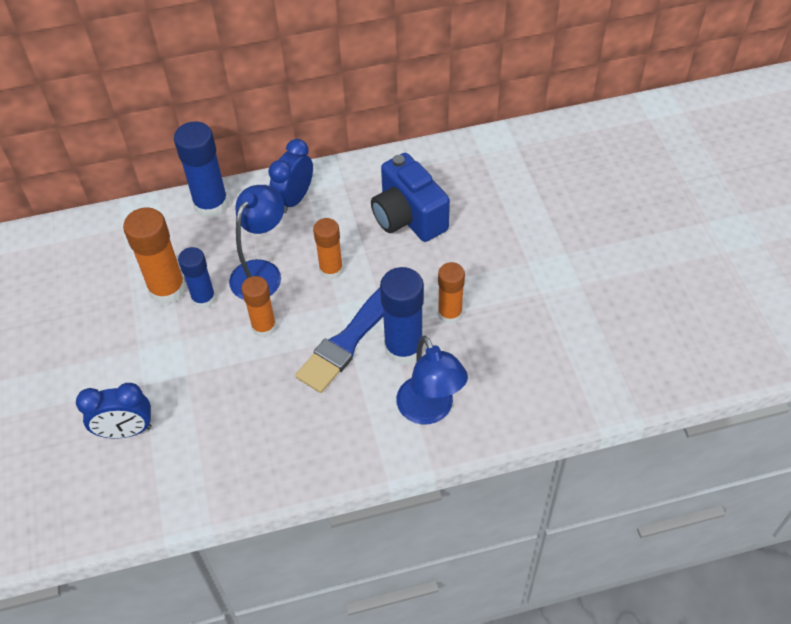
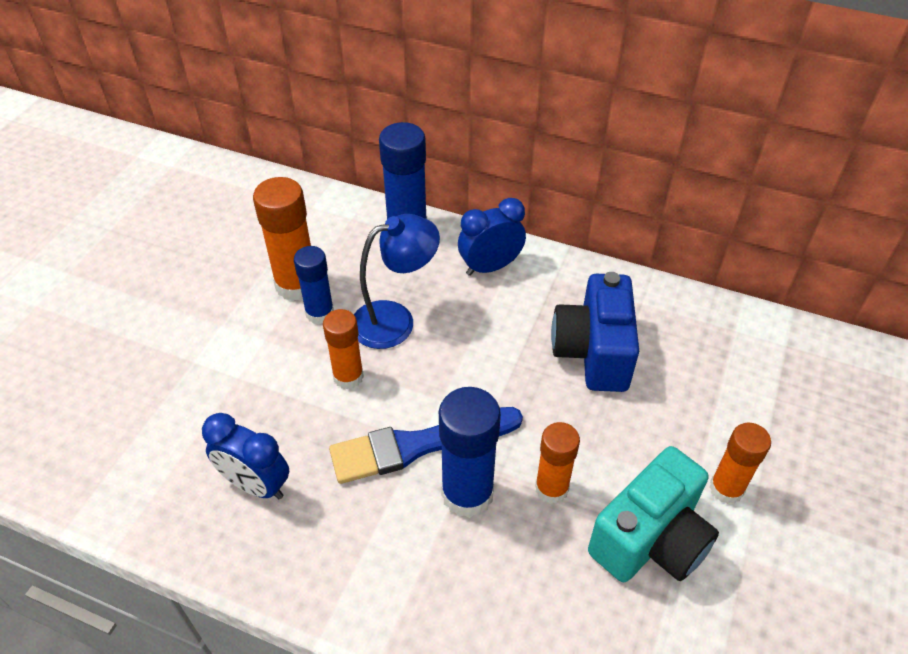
camera: 35 degrees right, 5 degrees down
blue clock [76,383,152,438] -> blue clock moved to [202,413,289,499]
orange glue stick [313,218,343,280] -> orange glue stick moved to [710,422,771,504]
blue lamp [396,336,468,425] -> none
none -> turquoise camera [588,446,719,582]

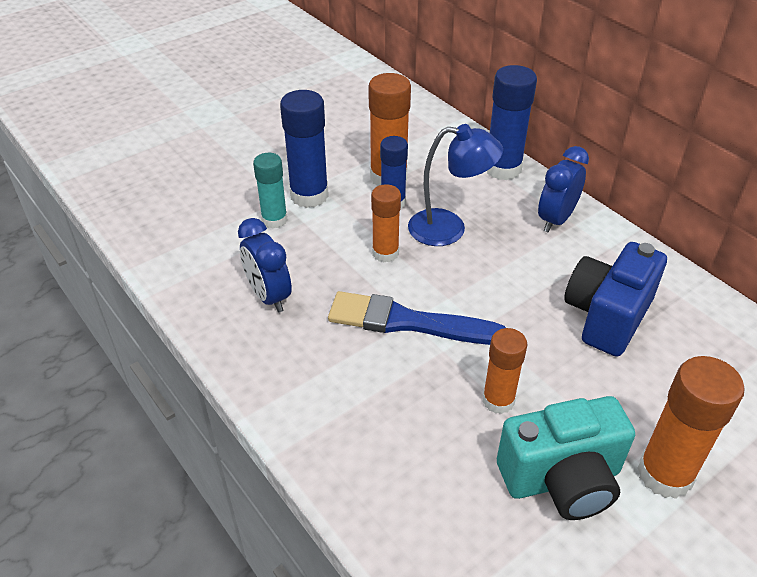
camera: 30 degrees right, 5 degrees down
blue glue stick [439,387,501,518] -> blue glue stick moved to [280,90,329,208]
blue clock [458,198,526,276] -> blue clock turned 60 degrees counterclockwise [538,146,589,233]
orange glue stick [710,422,771,504] -> orange glue stick [637,356,744,499], size x1.55
none -> turquoise glue stick [253,153,288,229]

